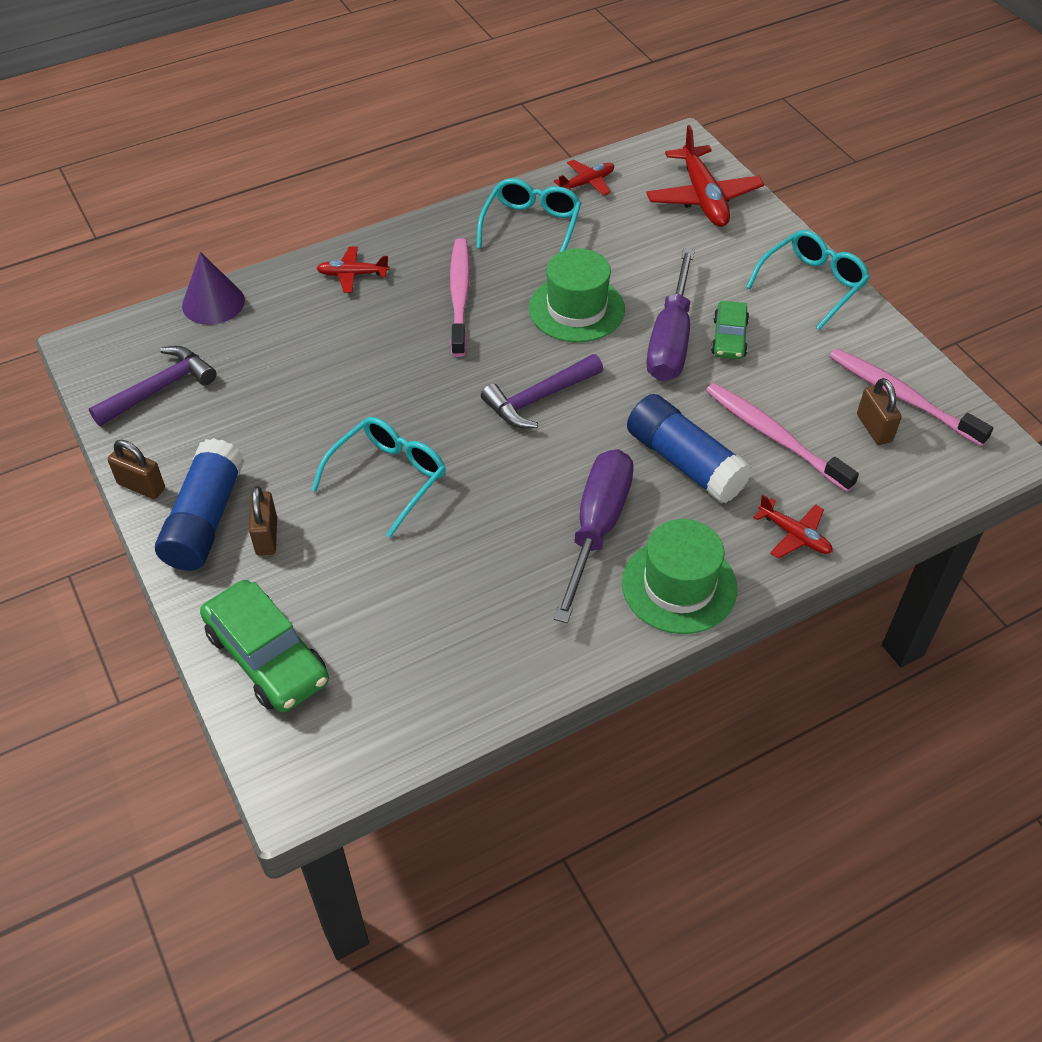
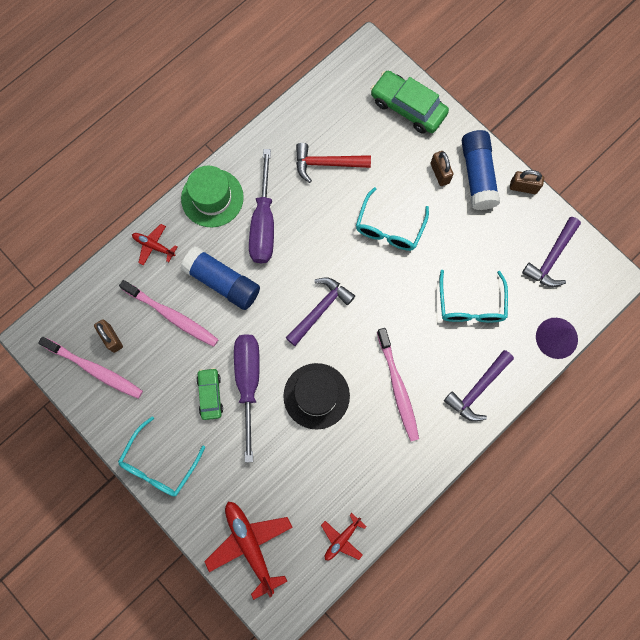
camera: 165 degrees right, 25 degrees up
red plane [316,246,389,293] -> purple hammer [444,350,514,421]
turquoise glasses [476,178,581,252] -> turquoise glasses moved to [439,270,508,322]
green hat [529,248,625,342] -> black hat [283,363,350,429]
none -> red hammer [296,143,371,183]

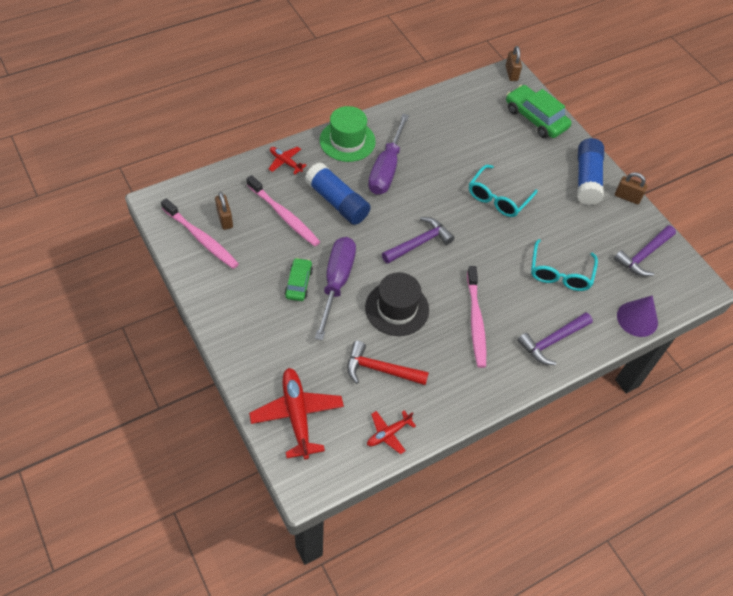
camera: 10 degrees right, 20 degrees down
turquoise glasses [118,416,205,497] -> none
red hammer [296,143,371,183] -> red hammer moved to [347,341,429,385]
brown padlock [431,151,454,186] -> brown padlock moved to [506,46,522,81]

